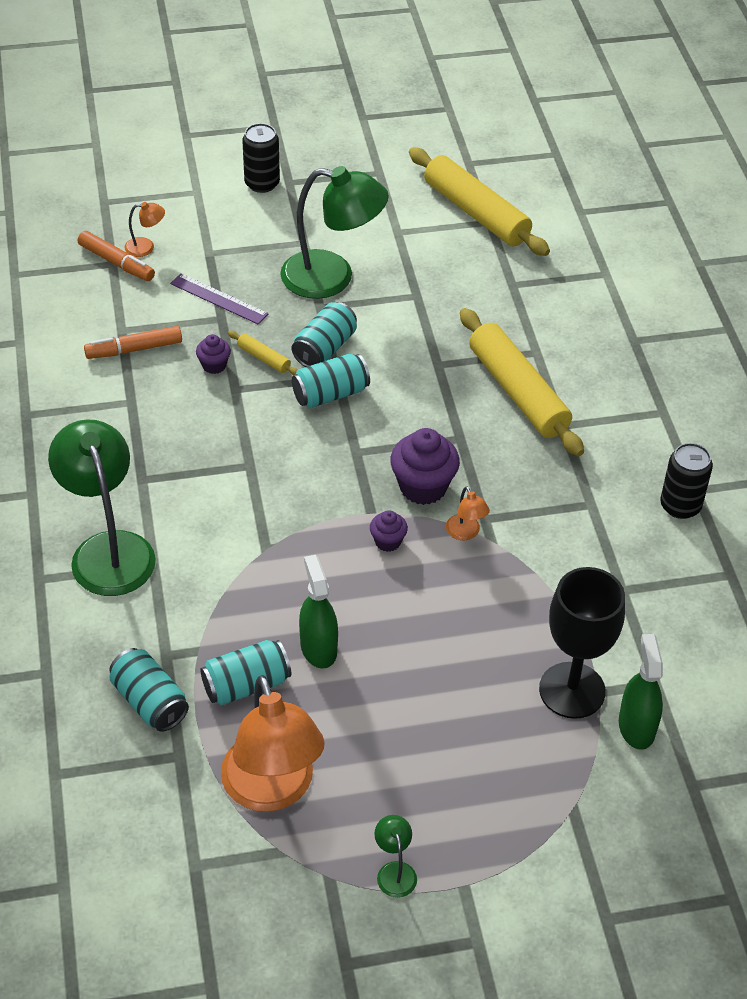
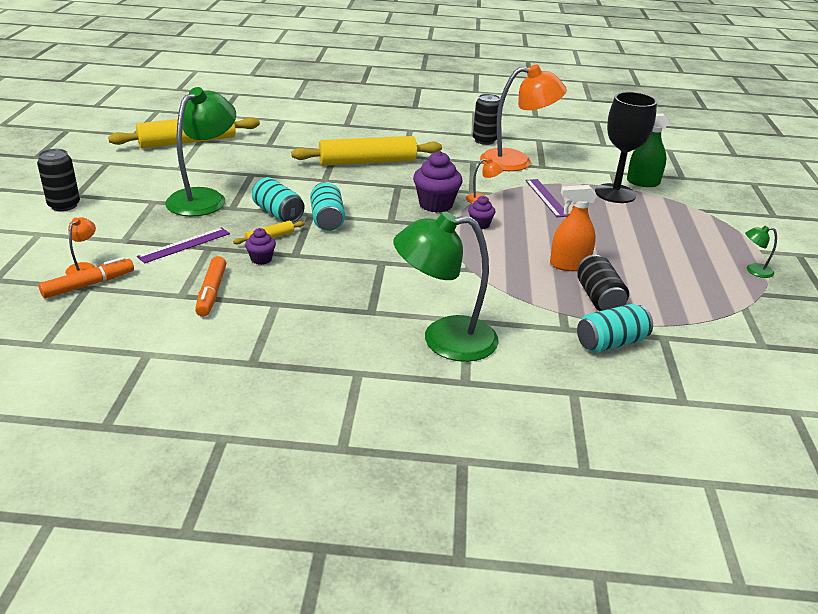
camera: 75 degrees left, 15 degrees down
turquoise can [200,640,291,705] -> black can [577,255,629,311]
orange lamp [221,675,325,812] -> orange lamp moved to [480,65,567,171]
green spray bottle [299,555,338,668] -> orange spray bottle [550,185,597,271]
none -> purple ruler [525,179,569,217]

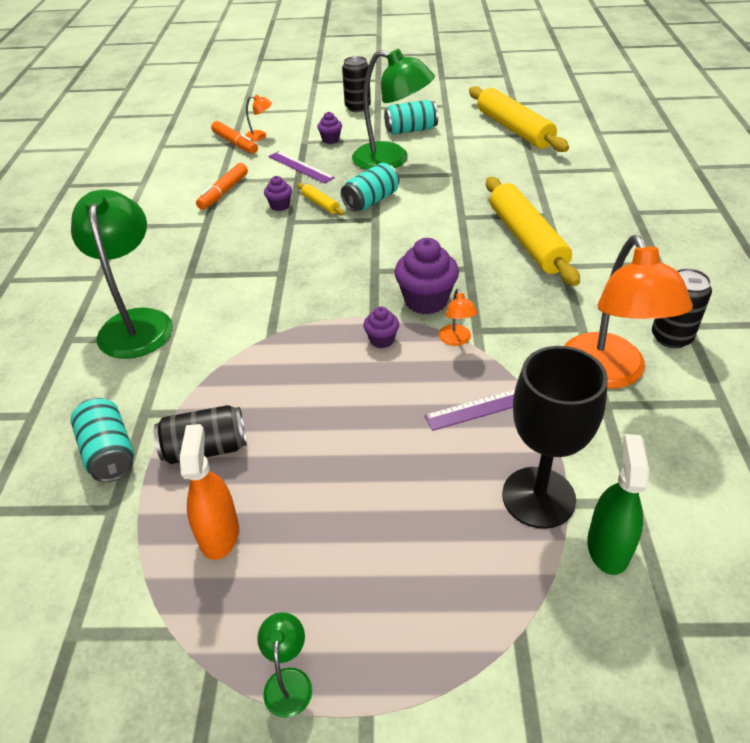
camera: 90 degrees right, 10 degrees up
orange marker [195,256,226,317] -> orange marker turned 60 degrees counterclockwise [196,163,248,210]
turquoise can [310,182,345,231] -> turquoise can moved to [384,100,438,135]
orange spray bottle [550,185,597,271] -> orange spray bottle moved to [180,424,239,560]
none -> purple cupcake [317,112,342,144]

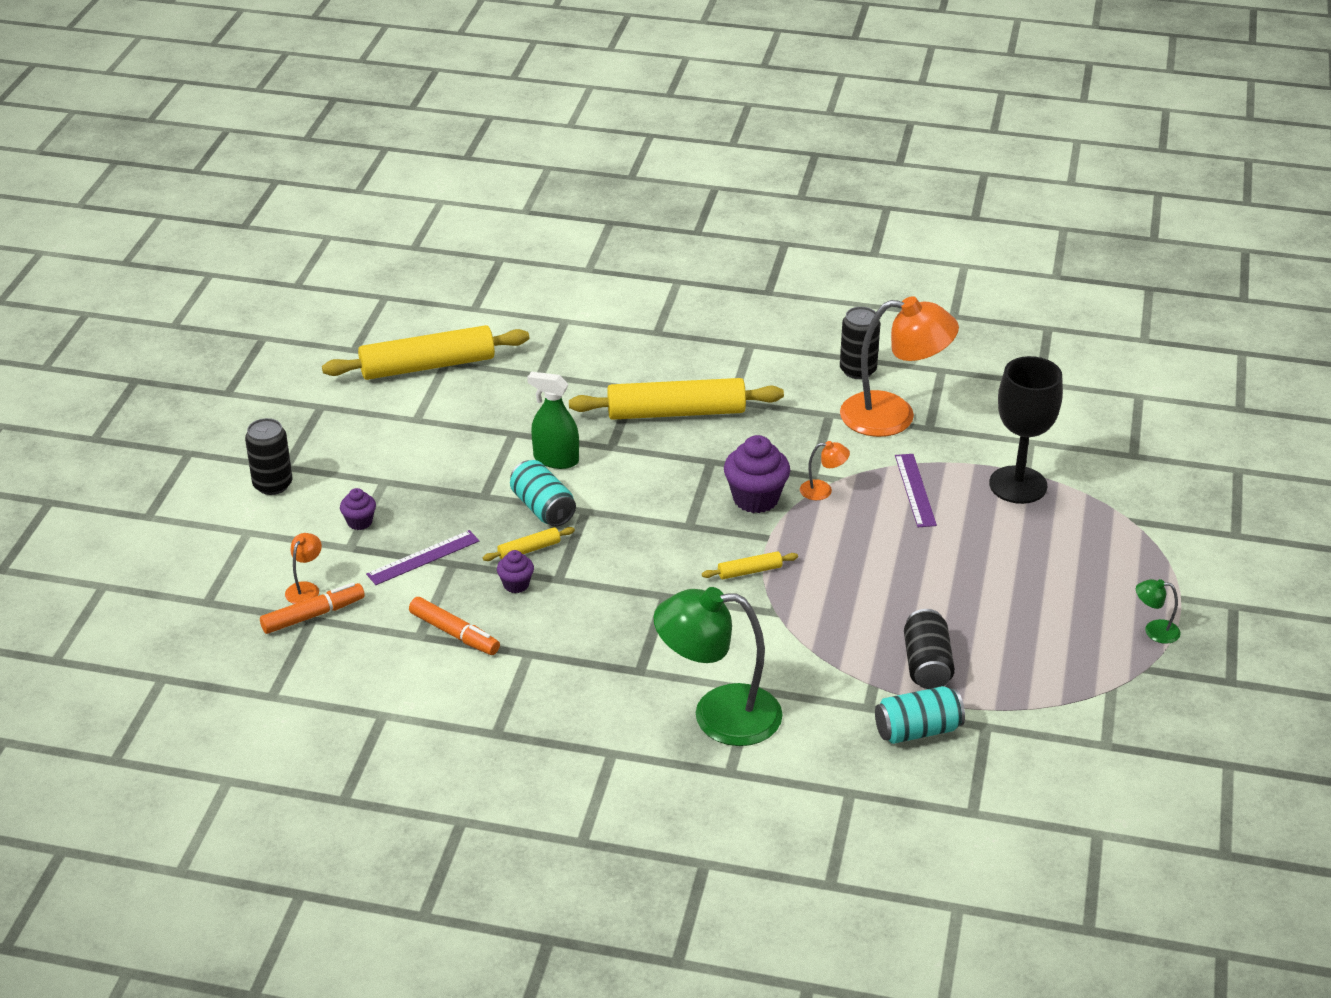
camera: 80 degrees left, 5 degrees down
orange spray bottle [180,424,239,560] -> none
green lamp [352,49,435,170] -> none
purple cupcake [363,307,399,348] -> none
turquoise can [384,100,438,135] -> none
green spray bottle [587,434,649,575] -> green spray bottle moved to [527,371,579,469]
none -> yellow rolling pin [702,551,798,579]

